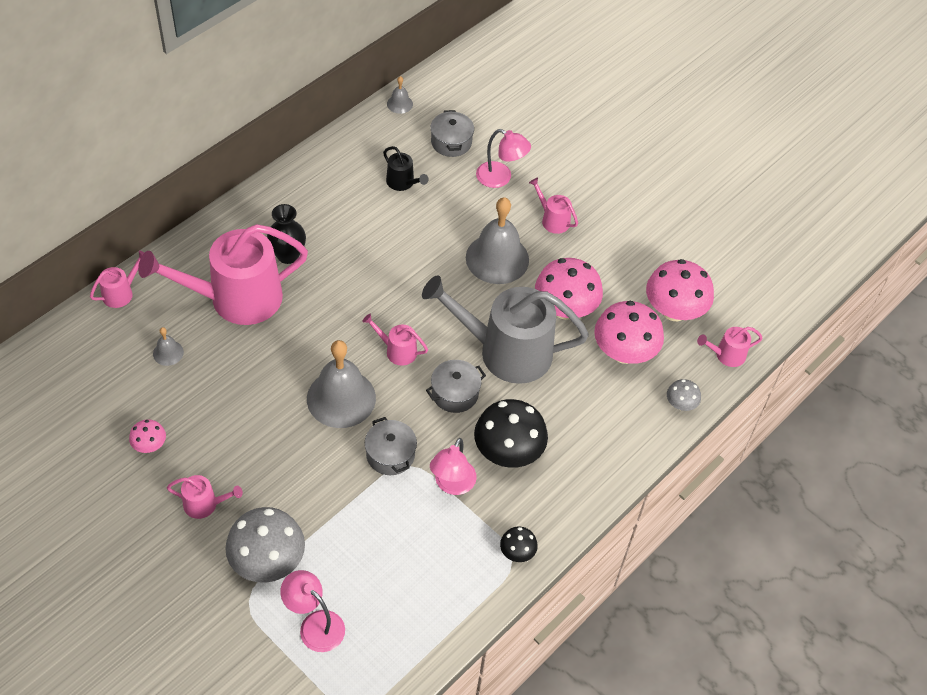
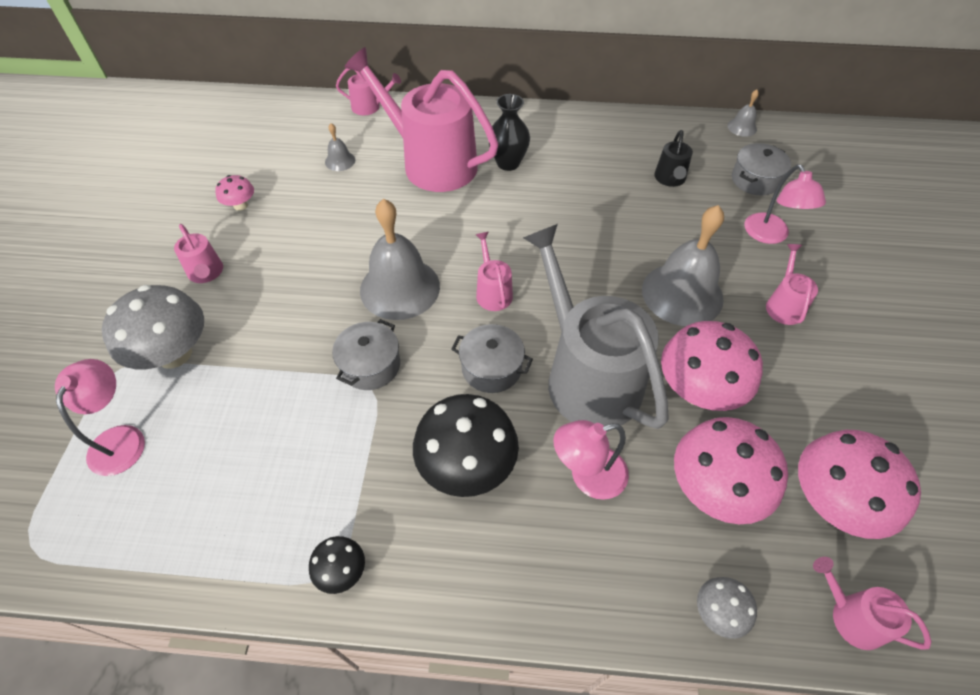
camera: 55 degrees right, 0 degrees up
pink lamp [430,438,477,495] -> pink lamp moved to [553,420,629,500]

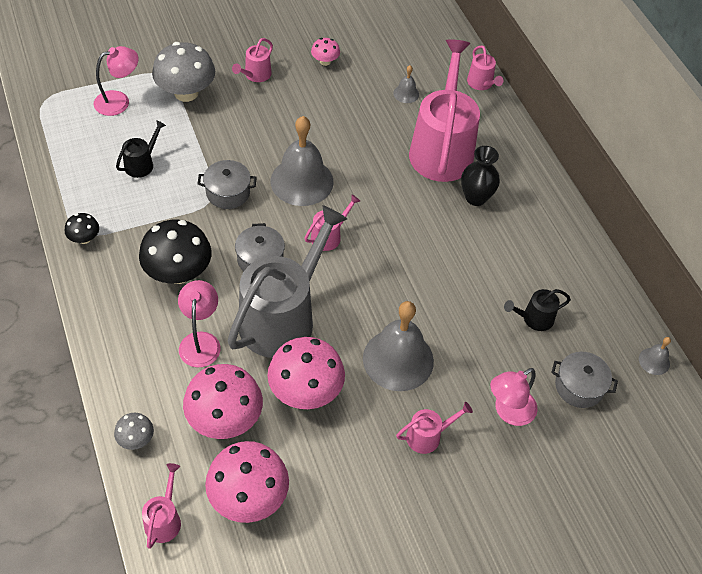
camera: 60 degrees right, 0 degrees up
pink lamp [553,420,629,500] -> pink lamp turned 45 degrees clockwise [178,280,221,367]
none -> black watering can [116,120,166,178]

